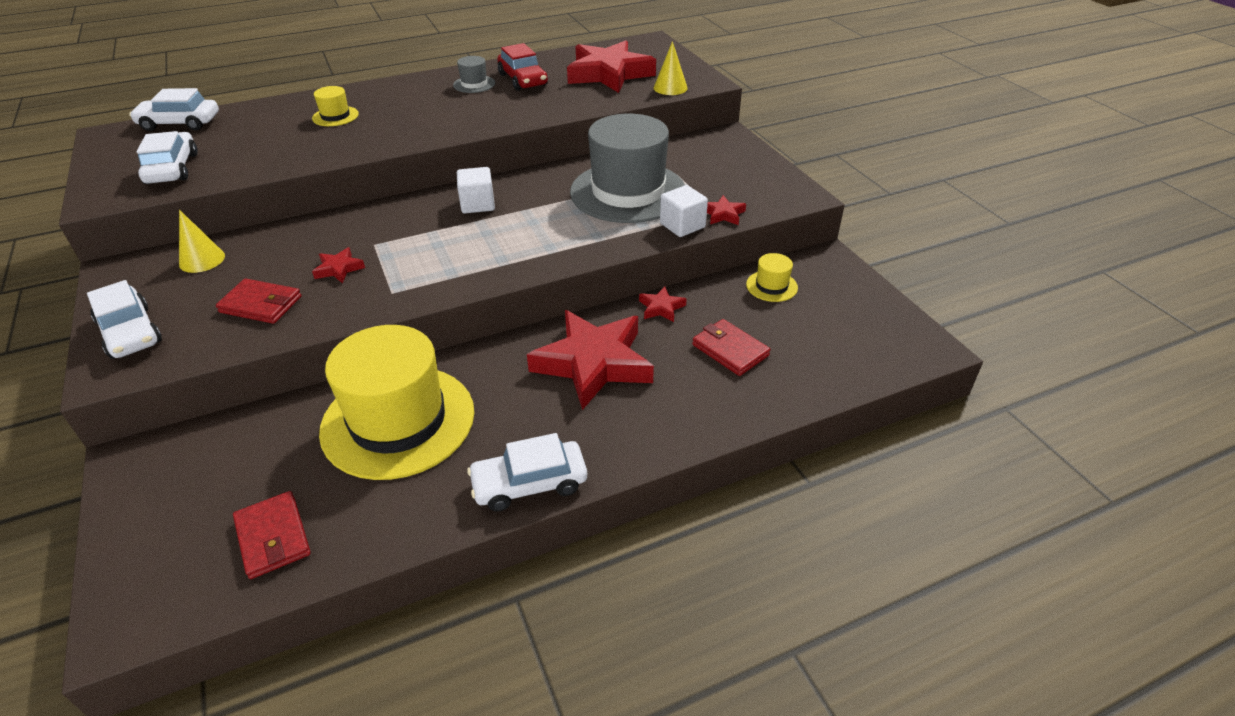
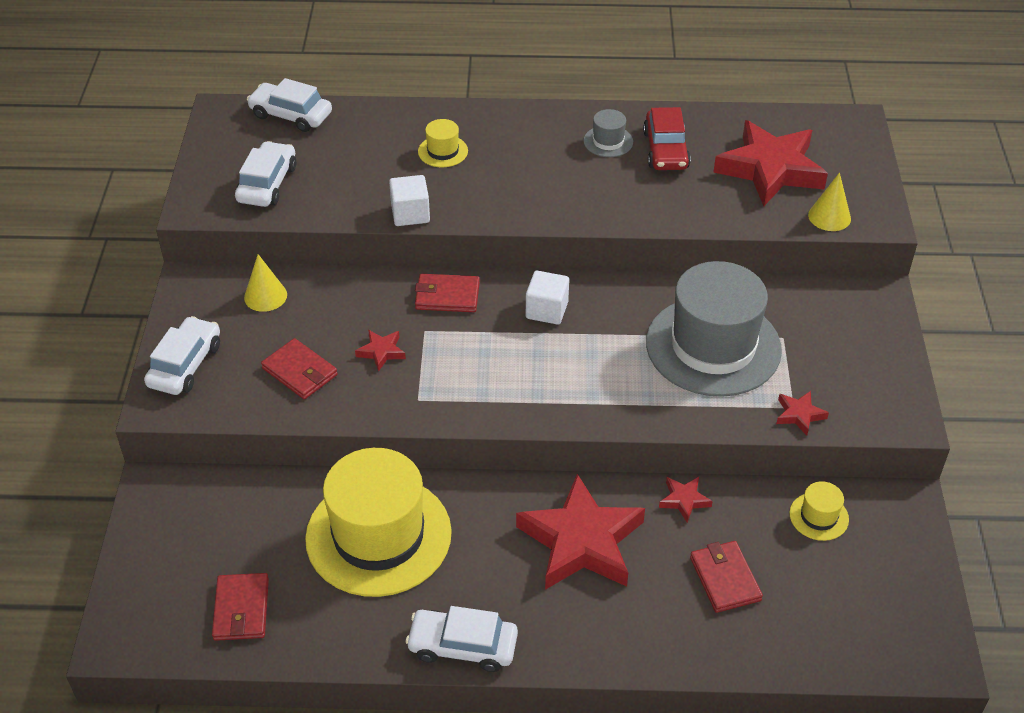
camera: 25 degrees right, 5 degrees up
white car [87,280,162,359] -> white car turned 150 degrees counterclockwise [144,316,220,395]
white cube [660,185,708,237] -> white cube moved to [389,175,430,226]
none -> red wallet [415,274,480,312]

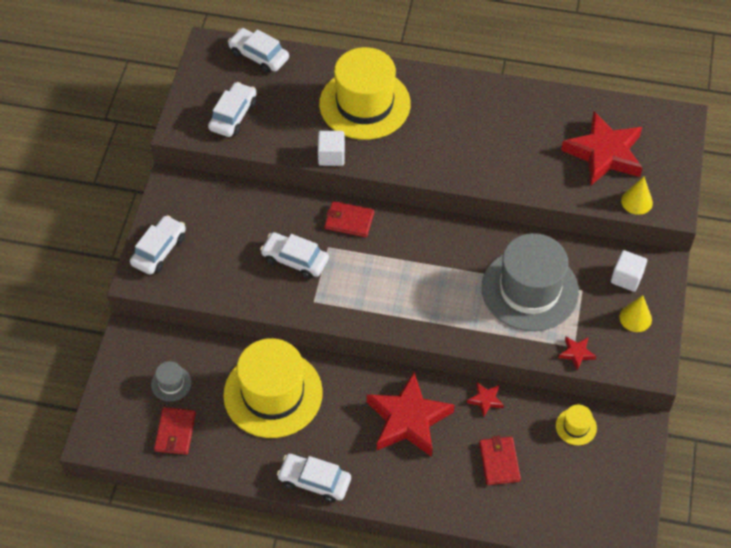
camera: 10 degrees right, 10 degrees up
yellow cone [244,254,287,312] -> yellow cone moved to [619,295,652,332]
red wallet [261,338,338,399] -> none
red star [355,330,406,372] -> white car [260,232,329,279]
yellow hat [418,119,468,167] -> yellow hat [319,47,411,140], size x2.44
white cube [526,271,569,325] -> white cube moved to [611,250,647,292]
grey hat [584,109,633,157] -> grey hat moved to [151,361,192,401]
red car [643,107,691,170] -> none

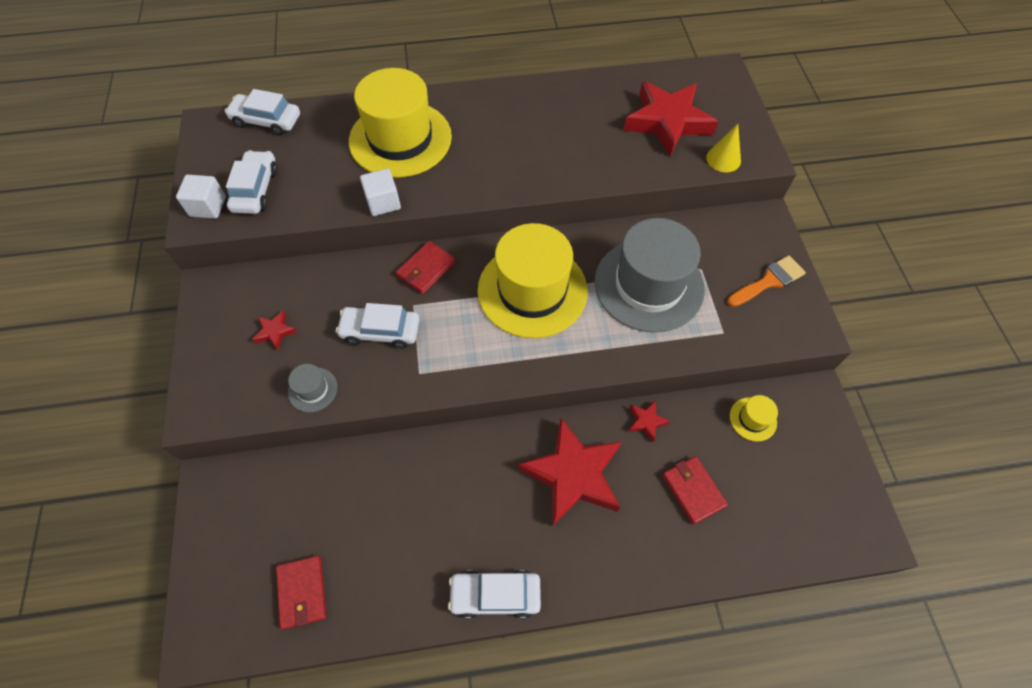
camera: 20 degrees left, 5 degrees up
white car [130,215,186,275] -> none
grey hat [151,361,192,401] -> grey hat moved to [288,364,337,412]
yellow hat [223,338,323,438] -> yellow hat moved to [477,223,588,338]
red wallet [325,201,374,237] -> red wallet turned 45 degrees counterclockwise [396,241,456,294]
red star [559,337,597,371] -> red star moved to [252,310,297,350]
white cube [611,250,647,292] -> white cube moved to [176,174,226,219]
yellow cone [619,295,652,332] -> orange brush [727,255,806,307]

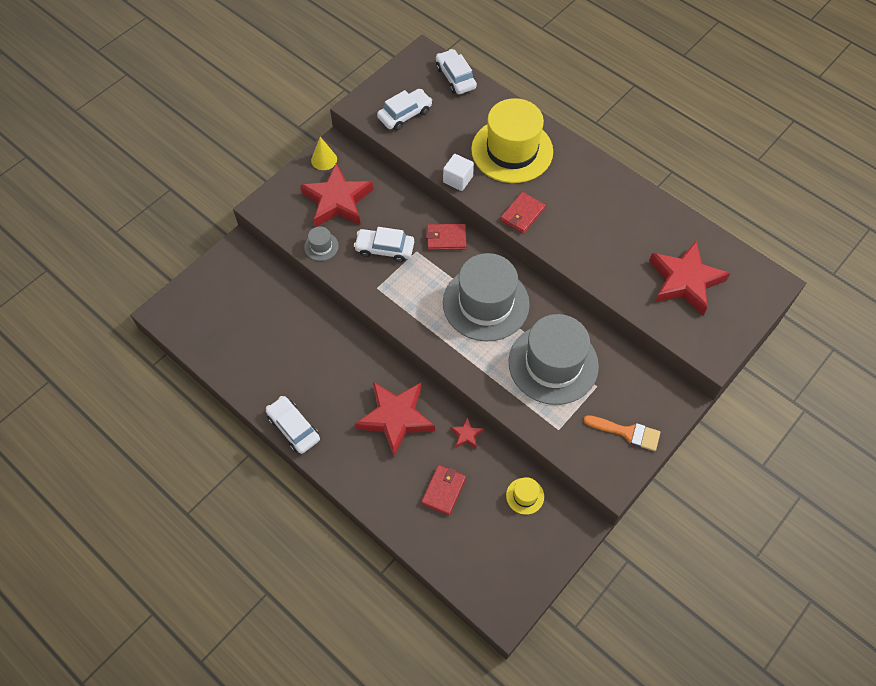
camera: 50 degrees right, 0 degrees up
white cube [176,174,226,219] -> none
red star [252,310,297,350] -> red star [300,163,373,227], size x2.39
red wallet [276,556,326,629] -> red wallet moved to [500,192,546,234]
white car [336,303,420,349] -> white car turned 45 degrees counterclockwise [354,227,414,262]
yellow hat [477,223,588,338] -> grey hat [443,253,530,342]
yellow cone [706,124,741,172] -> yellow cone moved to [311,137,337,170]

